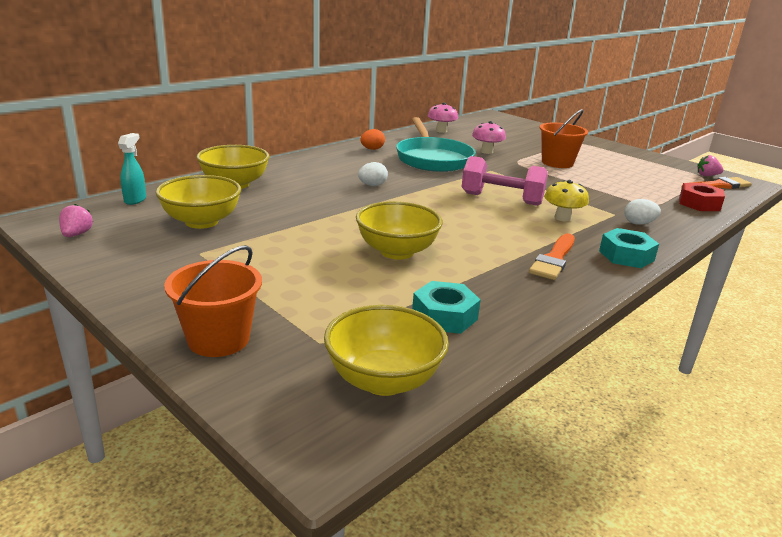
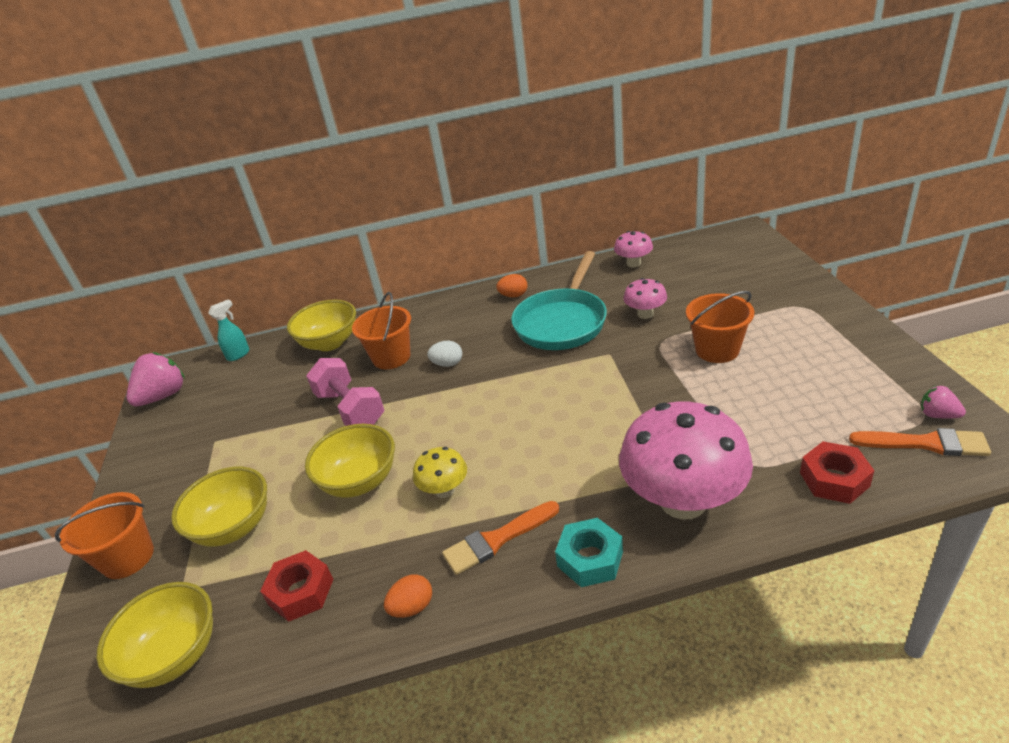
camera: 40 degrees right, 10 degrees up
pink strawberry [59,204,93,237] -> pink strawberry [126,352,185,406], size x1.88
yellow bowl [156,175,241,229] -> yellow bowl moved to [171,467,267,547]
turquoise nut [412,281,481,334] -> red nut [260,550,333,622]
pink dumbbell [462,156,548,206] -> pink dumbbell moved to [306,358,385,426]
yellow mushroom [544,180,589,221] -> yellow mushroom moved to [413,447,467,498]
white egg [624,199,661,225] -> pink mushroom [619,401,753,520]
none -> orange bucket [352,292,411,369]
none -> orange egg [384,575,432,618]

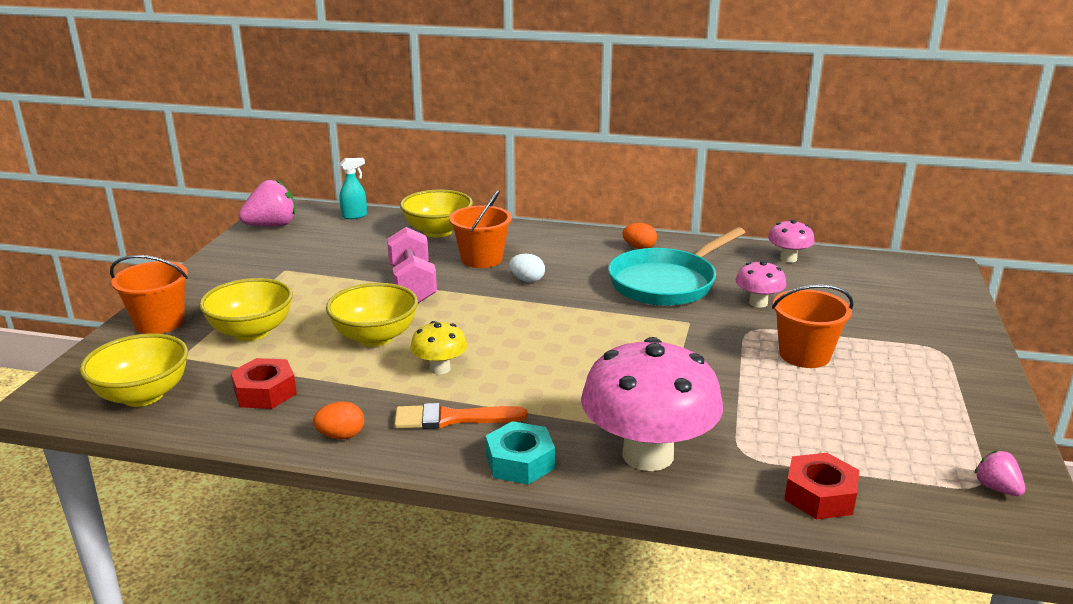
camera: 20 degrees right, 10 degrees down
orange brush [849,428,991,456] -> none

